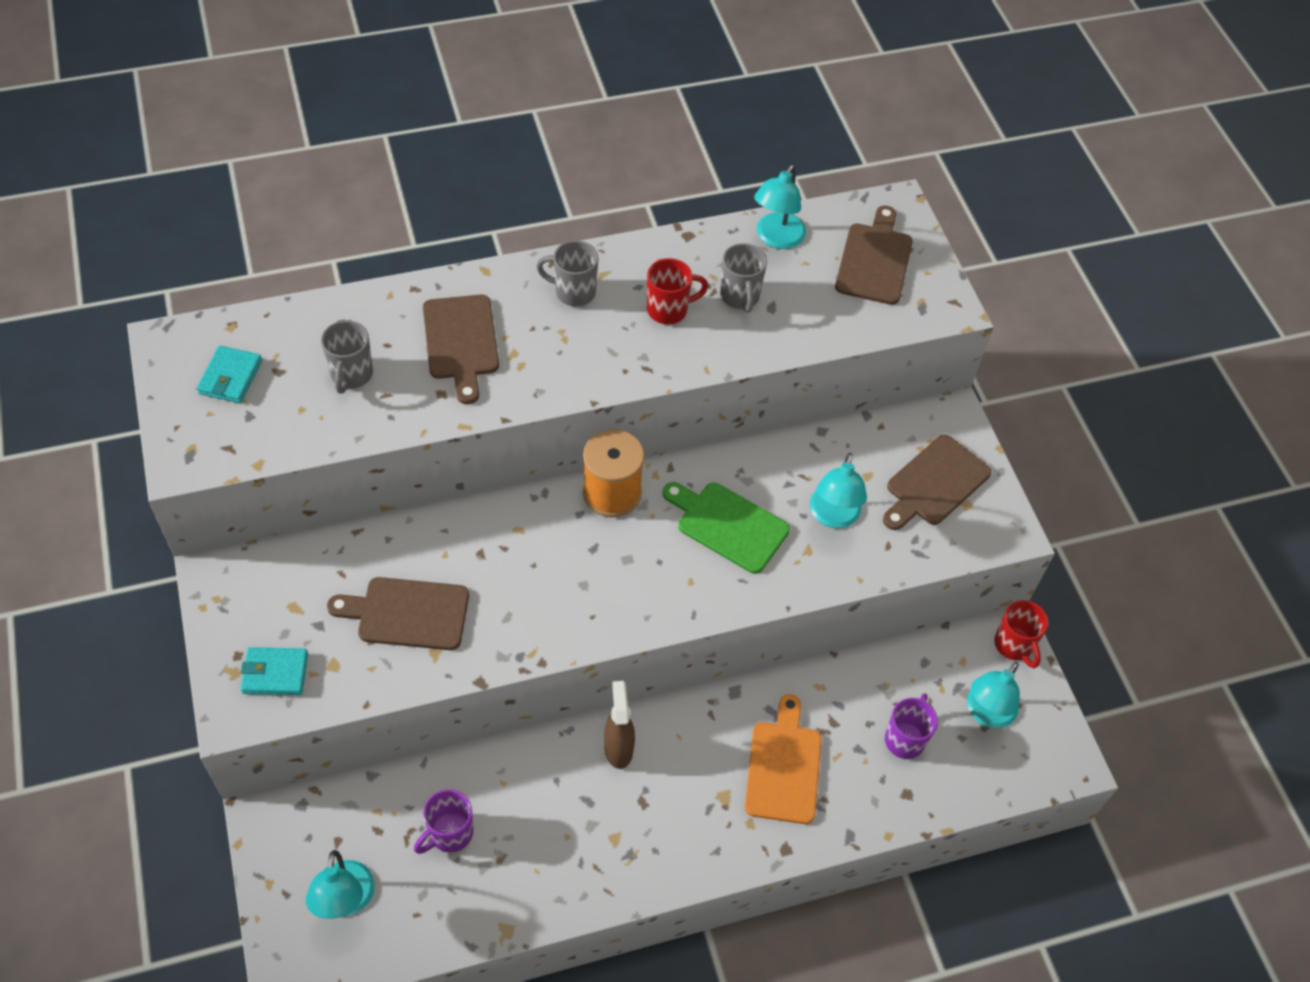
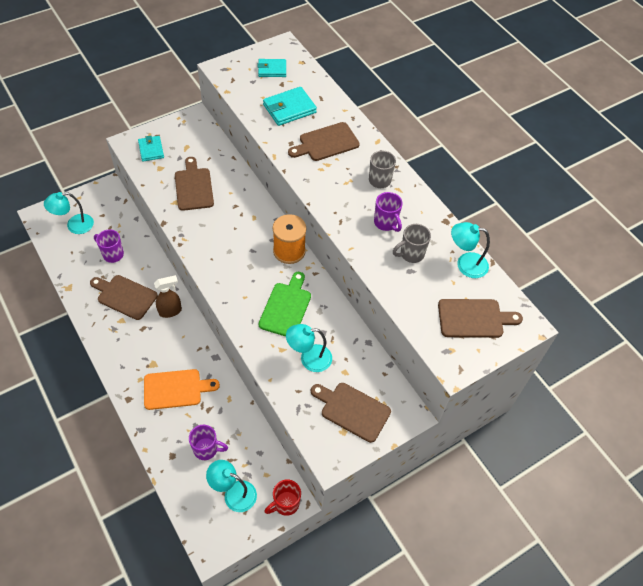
camera: 75 degrees right, 0 degrees up
grey mug [321,320,373,394] -> turquoise wallet [263,87,317,126]
red mug [647,258,708,324] -> purple mug [374,192,403,232]
none -> brown cutting board [90,275,158,320]

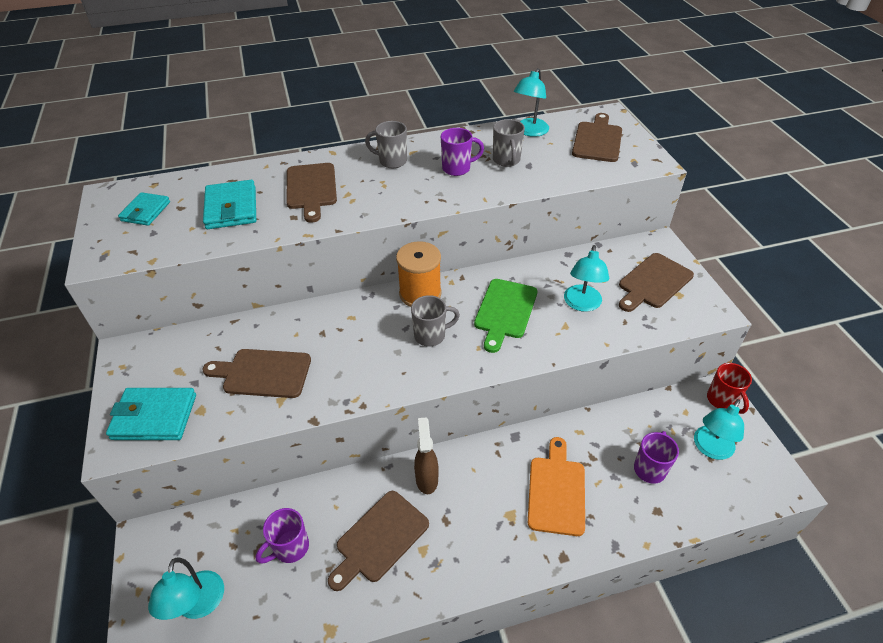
camera: 70 degrees left, 10 degrees down
turquoise wallet [138,136,164,161] -> turquoise wallet [106,388,196,440], size x1.51
green cutting board [258,272,311,337] -> green cutting board turned 105 degrees counterclockwise [474,279,538,353]
none -> grey mug [411,295,460,347]

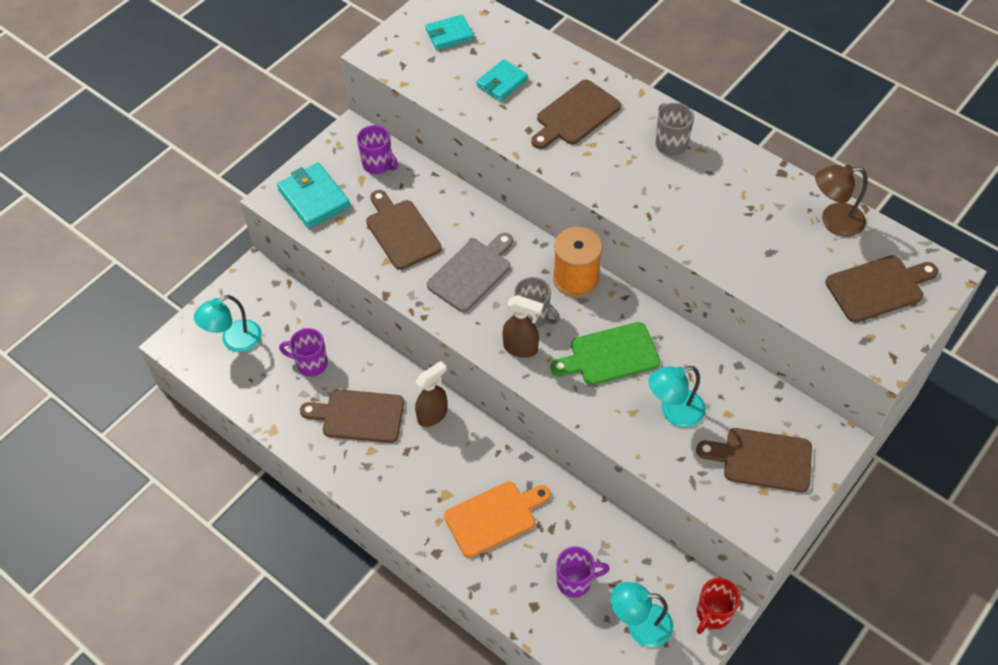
camera: 55 degrees right, 10 degrees up
turquoise wallet [203,180,256,229] -> turquoise wallet [476,59,528,101], size x0.66
purple mug [441,128,484,176] -> purple mug moved to [357,125,398,174]
grey mug [493,119,525,167] -> none
turquoise lamp [514,68,549,137] -> brown lamp [815,165,867,237]
none -> grey cutting board [427,233,513,312]
none -> brown spray bottle [502,295,544,358]

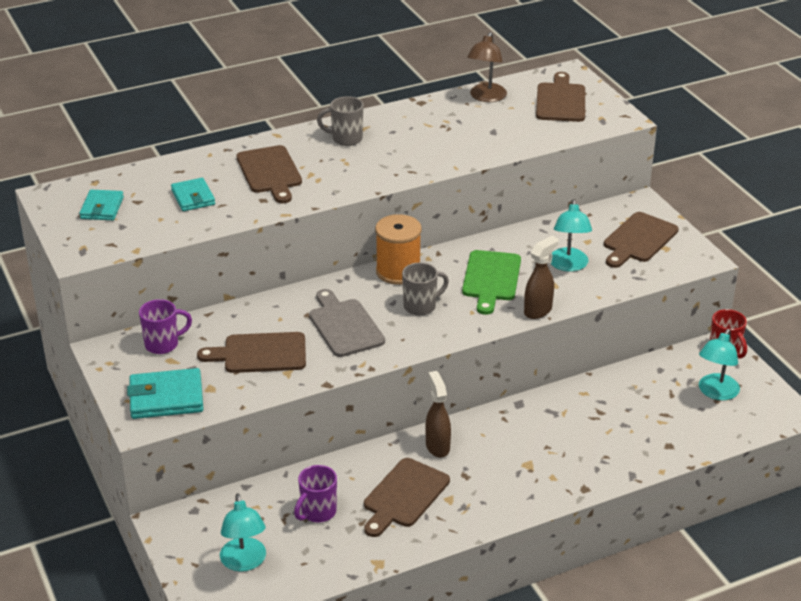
camera: 65 degrees left, 20 degrees down
orange cutting board [444,481,551,558] -> none
brown spray bottle [502,295,544,358] -> brown spray bottle moved to [524,236,559,319]
purple mug [556,546,610,598] -> none

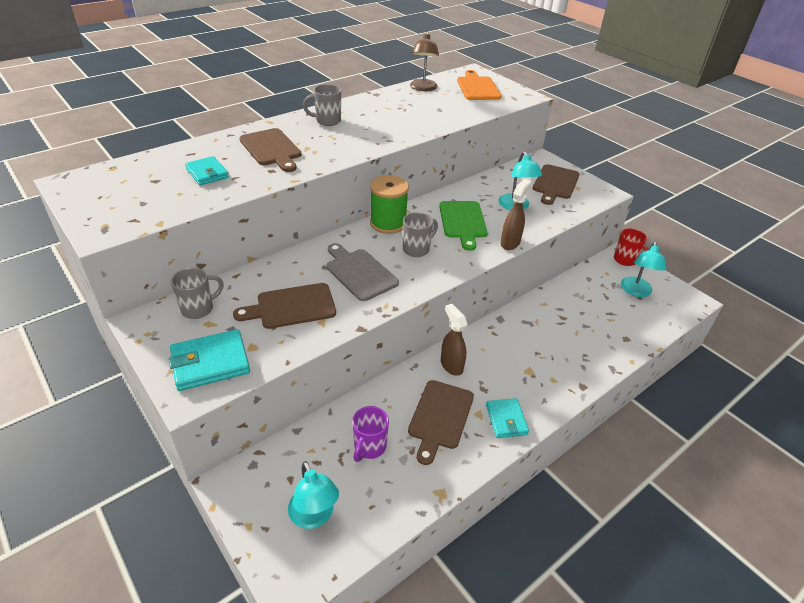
camera: 15 degrees left, 5 degrees up
turquoise wallet [79,190,124,220] -> turquoise wallet moved to [486,398,529,438]
purple mug [139,299,192,354] -> grey mug [171,268,224,319]
orange spool [375,214,422,285] -> green spool [370,175,409,234]
brown cutting board [536,72,585,122] -> orange cutting board [457,70,502,100]

